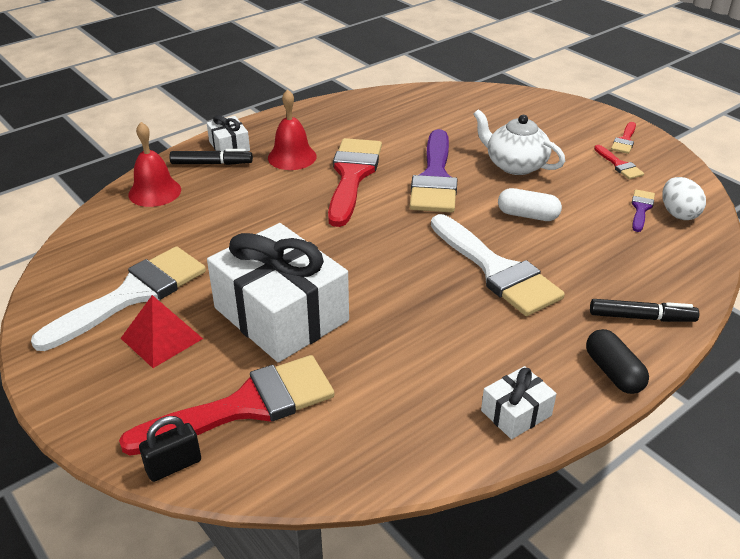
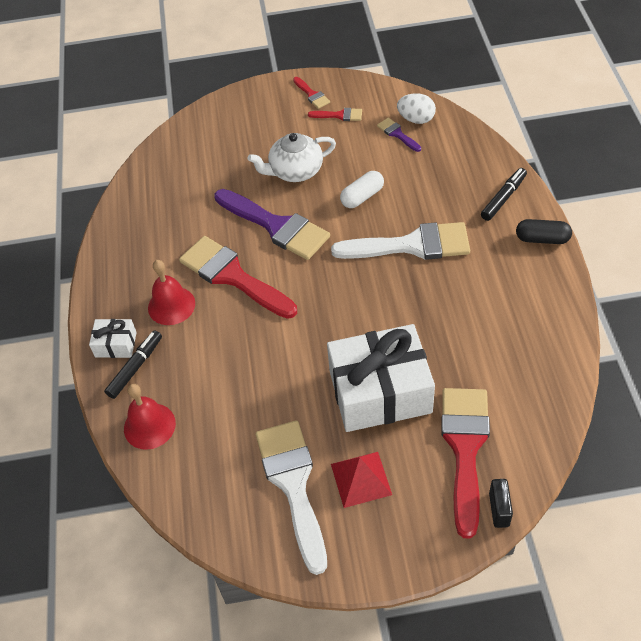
camera: 55 degrees left, 15 degrees up
white gift [481,366,557,439] -> none

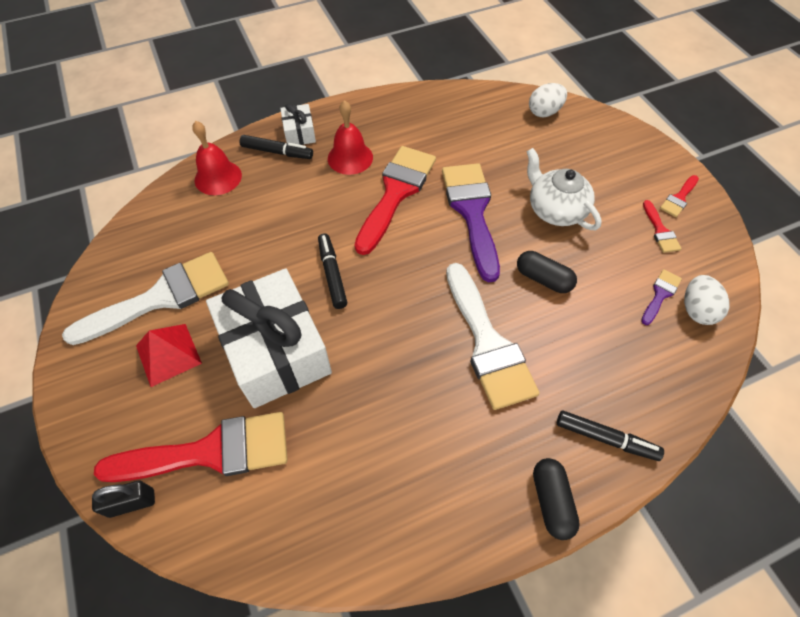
camera: 70 degrees right, 5 degrees up
purple brush [214,189,330,260] -> purple brush turned 150 degrees clockwise [442,163,500,282]
white capsule [340,171,384,208] -> black capsule [517,251,577,293]
none -> black marker [318,233,347,309]
none -> white egg [529,83,567,117]

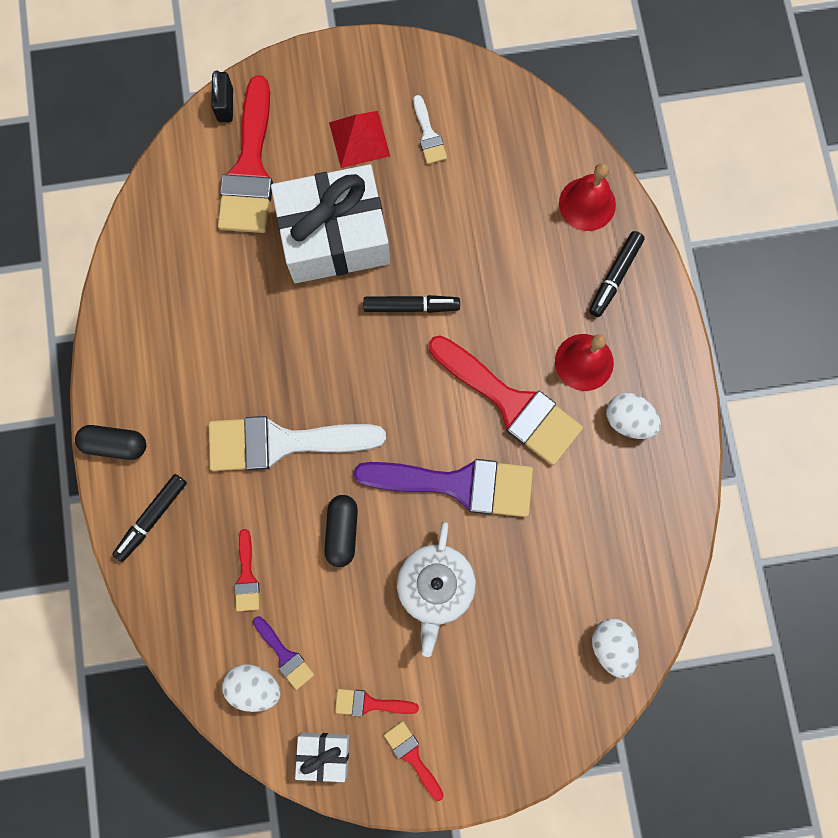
camera: 105 degrees right, 20 degrees up
white brush [62,252,229,345] -> white brush [413,95,447,164], size x0.45
white gift [280,104,316,145] -> white gift moved to [295,732,349,782]
black capsule [517,251,577,293] -> black capsule turned 45 degrees counterclockwise [324,495,358,567]
white teapot [526,148,602,230] -> white teapot turned 120 degrees clockwise [397,521,476,657]
none -> red brush [234,529,260,611]
none -> white egg [606,393,661,439]

